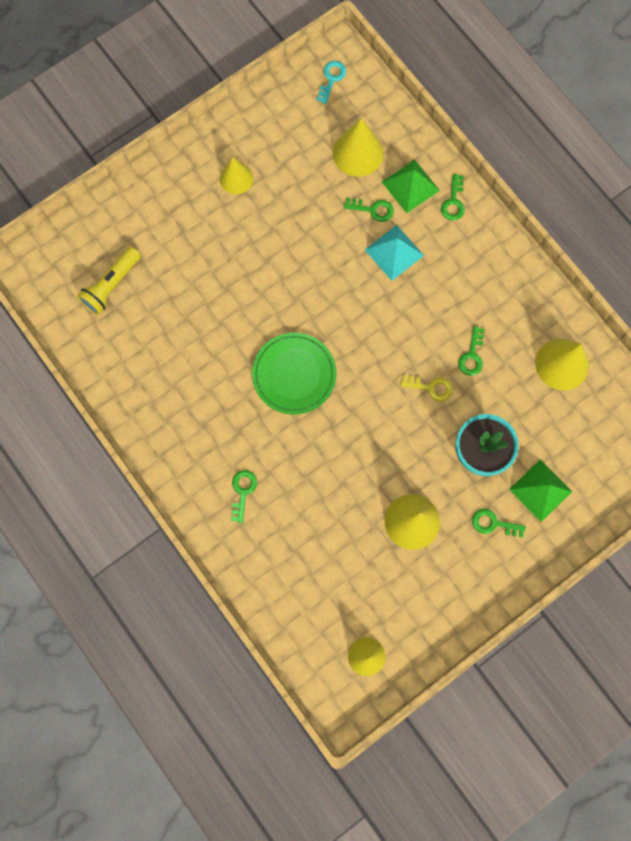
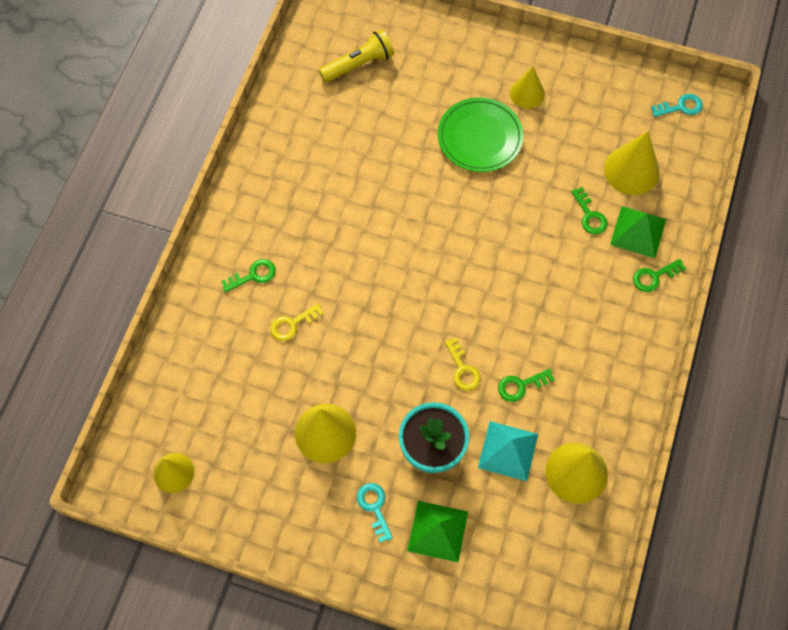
camera: 55 degrees right, 10 degrees down
yellow flashlight [77,247,141,315] -> yellow flashlight turned 150 degrees clockwise [319,29,394,83]
green plate [252,333,337,415] -> green plate moved to [438,97,524,172]
turquoise pyramid [365,225,424,281] -> turquoise pyramid moved to [478,421,538,481]
green key [472,508,526,538] -> turquoise key [357,483,393,543]
none -> yellow key [270,303,324,341]

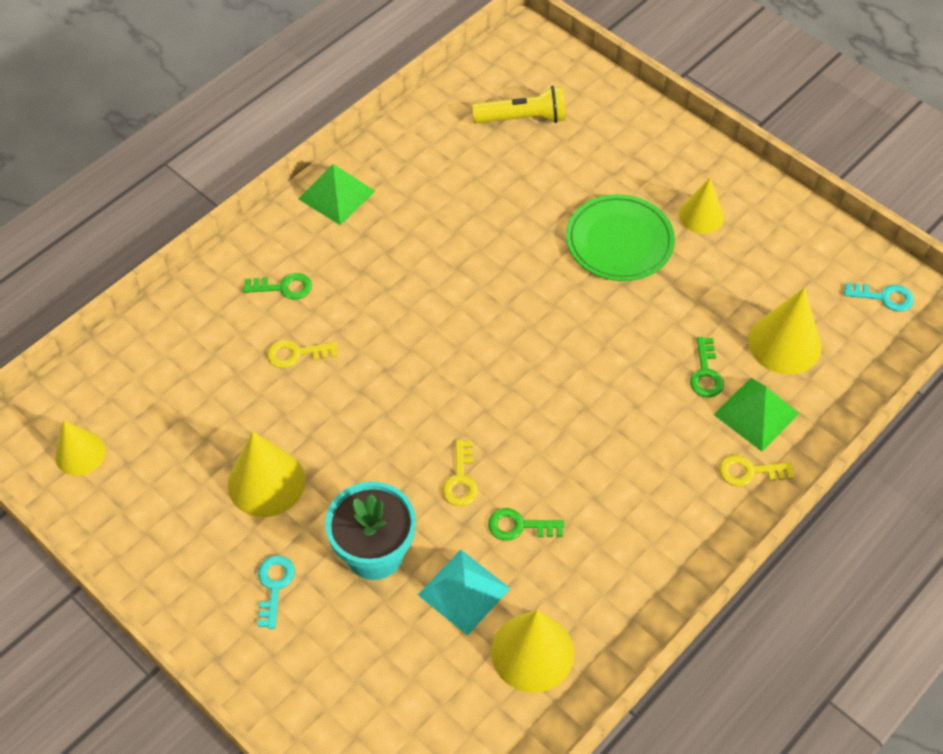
camera: 25 degrees right, 10 degrees down
green pyramid [407,501,468,562] -> green pyramid moved to [299,164,375,225]
green key [633,259,686,292] -> yellow key [720,455,794,486]

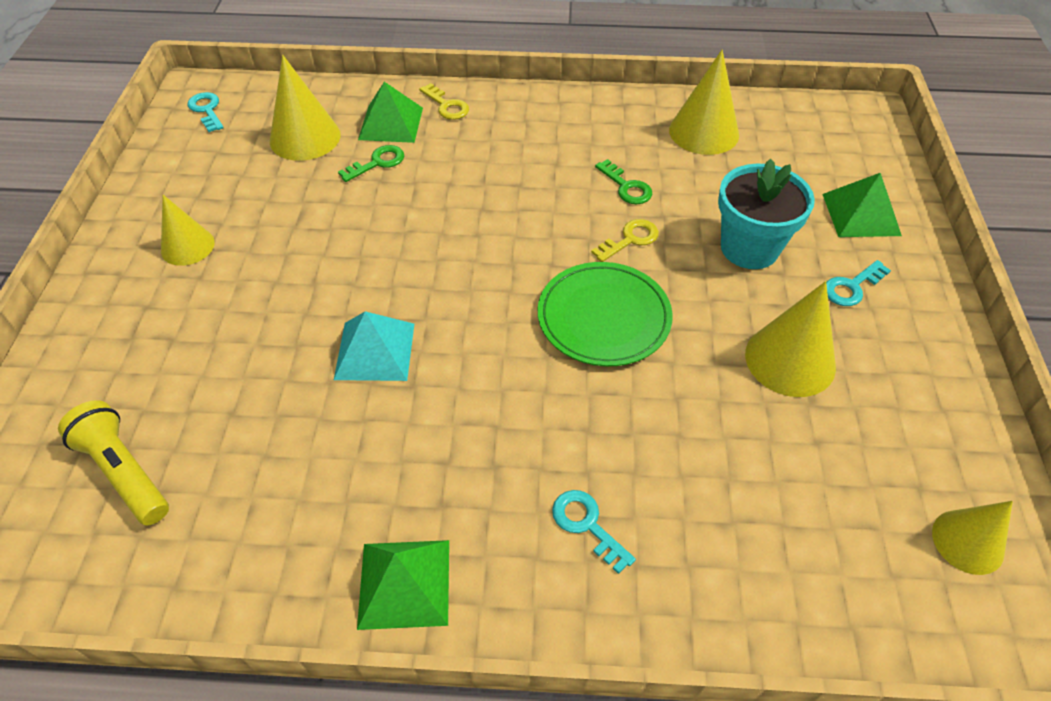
camera: 130 degrees left, 5 degrees down
green key [243,273,312,300] -> turquoise key [552,490,636,574]
yellow key [267,340,338,368] -> none
turquoise pyramid [418,550,511,636] -> turquoise pyramid moved to [334,311,414,381]
green plate [566,194,675,281] -> green plate moved to [538,262,673,366]
none -> green pyramid [823,173,902,237]

